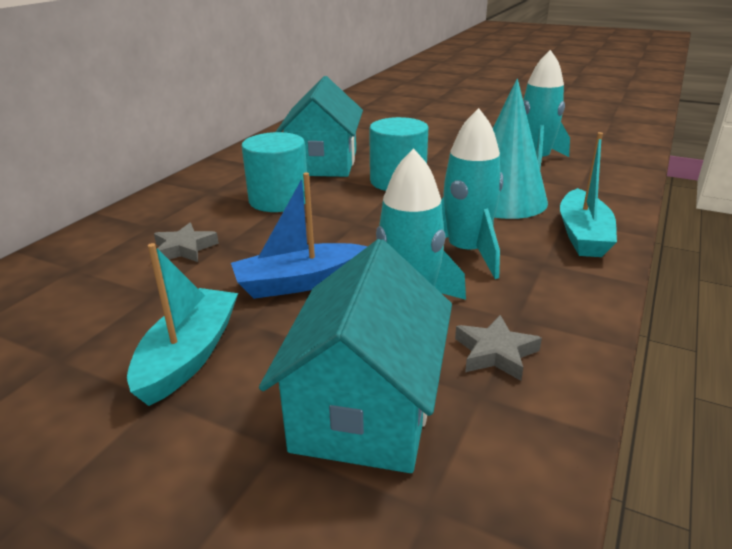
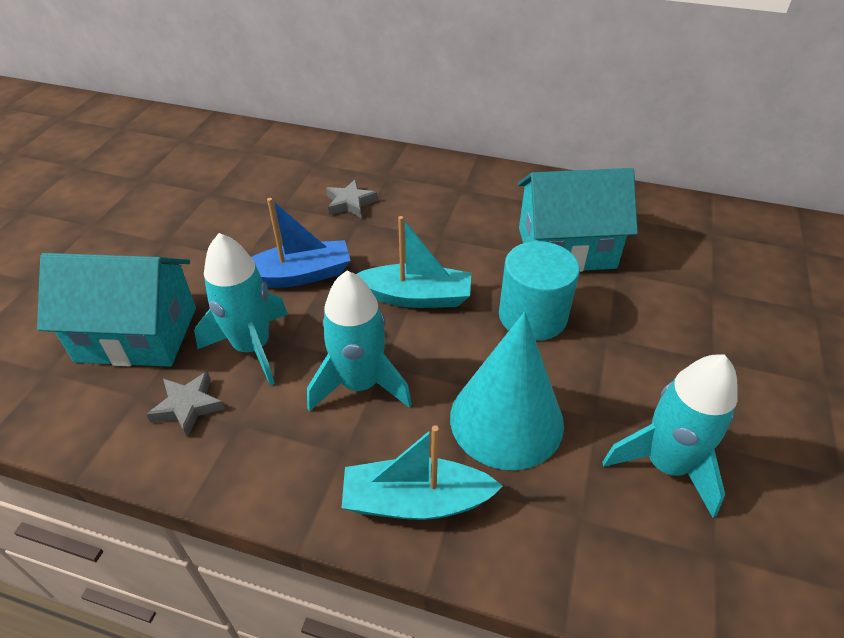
camera: 80 degrees right, 15 degrees up
turquoise boat [127,243,238,406] -> turquoise boat moved to [356,216,471,308]
blue boat [231,172,368,299] -> blue boat turned 105 degrees clockwise [251,198,351,288]
turquoise cylinder [242,132,307,212] -> none

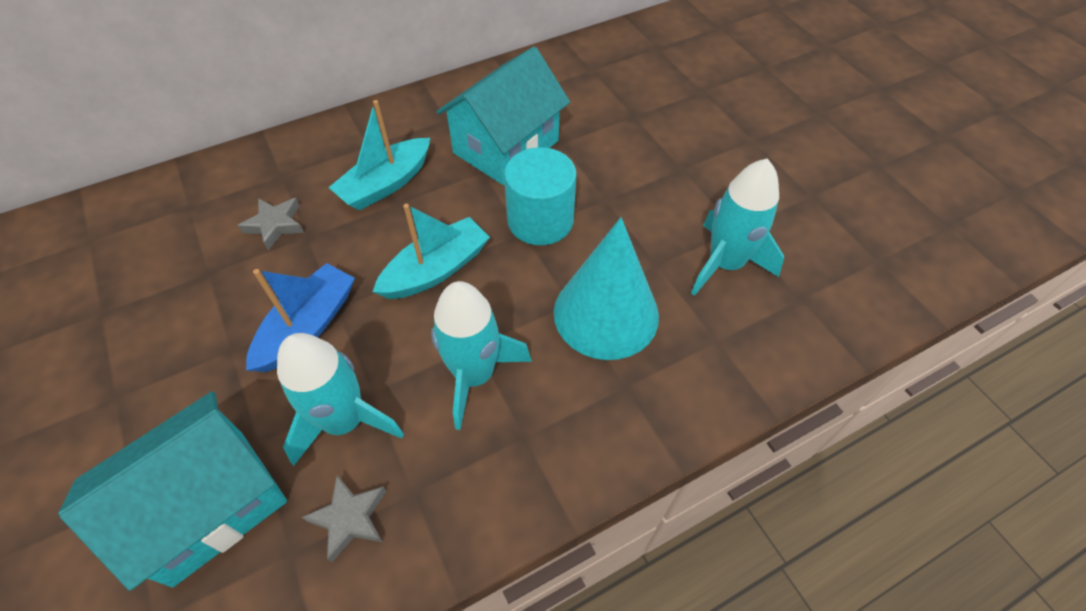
camera: 45 degrees left, 10 degrees up
turquoise boat [342,425,503,520] -> turquoise boat moved to [328,100,430,211]

